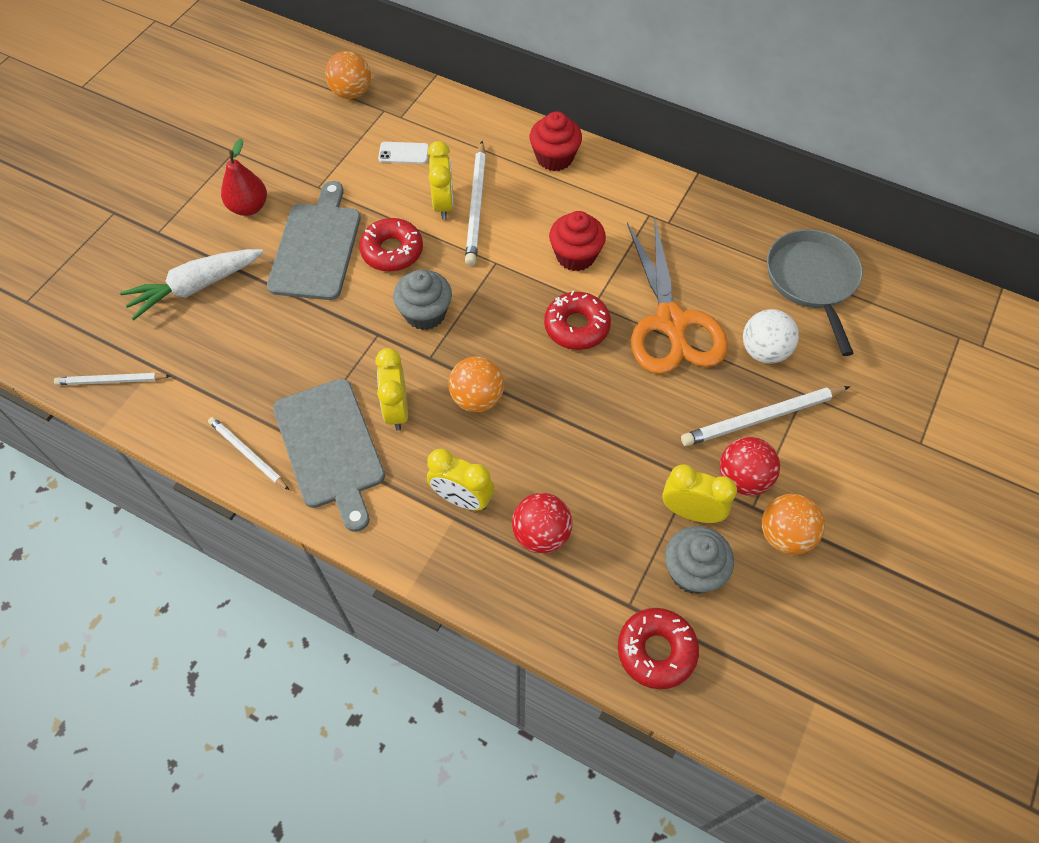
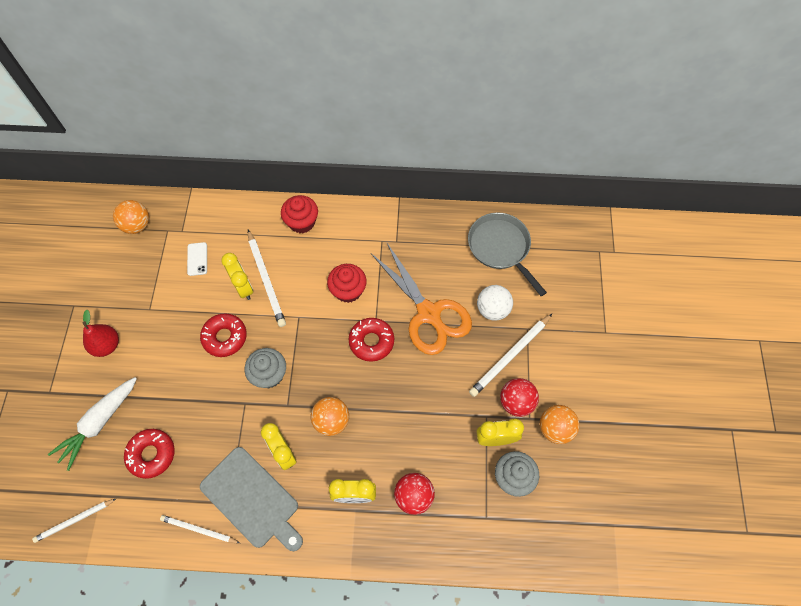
camera: 25 degrees left, 5 degrees up
grey cutting board [267,181,361,300] -> none
white phone [378,142,429,164] -> white phone turned 75 degrees counterclockwise [187,242,207,276]
red donut [618,608,699,689] -> red donut moved to [124,429,175,479]

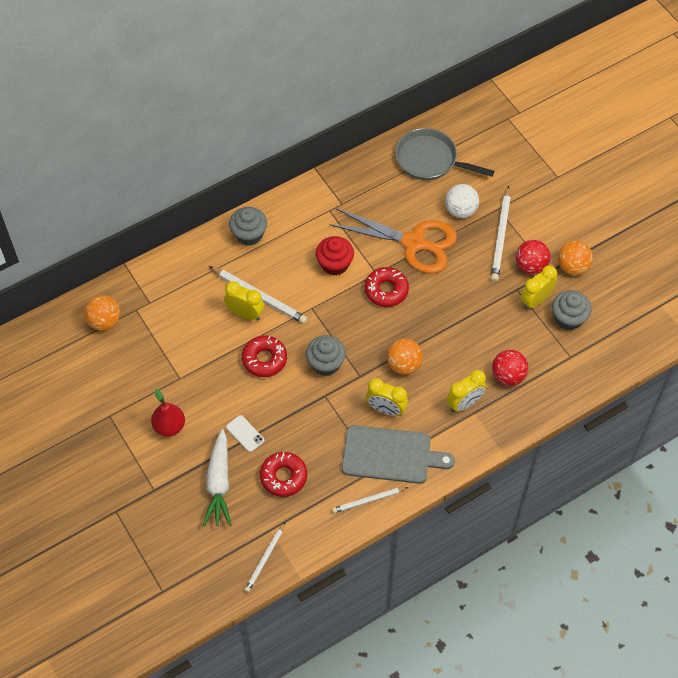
camera: 35 degrees left, 5 degrees down
white phone [187,242,207,276] -> white phone moved to [226,415,264,452]
red cupcake [281,195,318,233] -> grey cupcake [229,207,267,246]

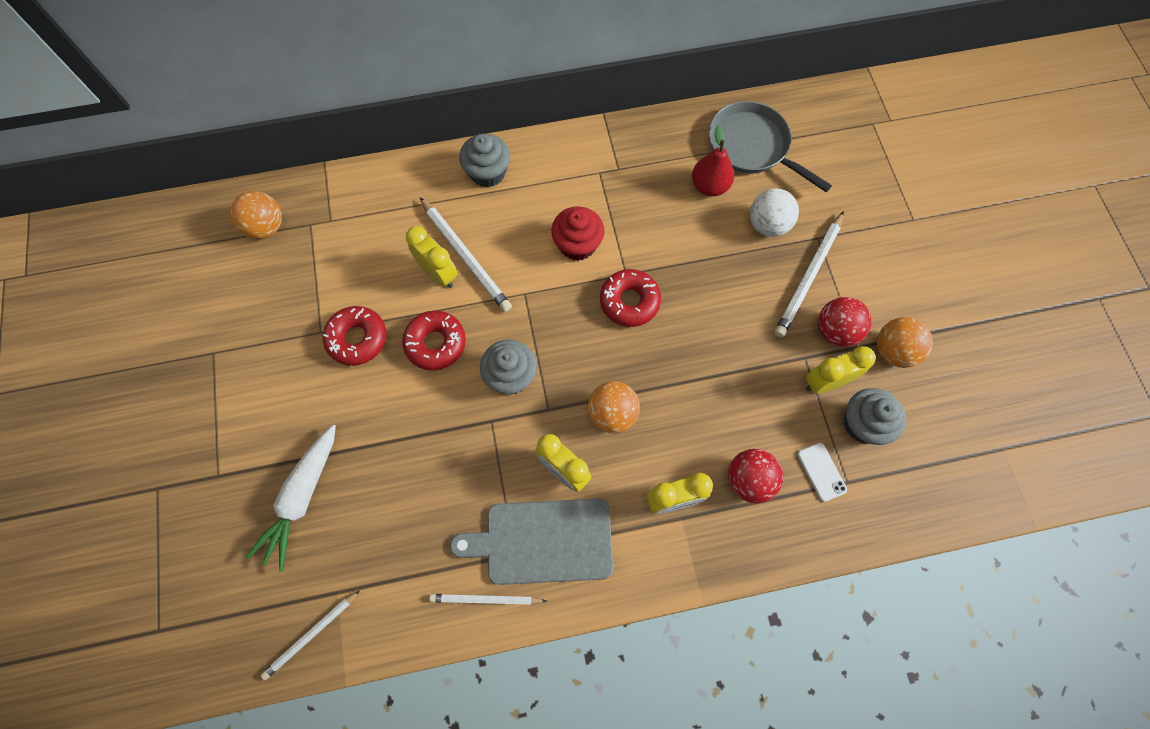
camera: 20 degrees right, 10 degrees up
red pear [151,389,185,437] -> red pear moved to [692,126,734,196]
white phone [226,415,264,452] -> white phone moved to [797,443,847,502]
red donut [260,452,307,497] -> red donut moved to [323,306,387,366]
orange scissors [329,208,457,274] -> none
grey cutting board [342,425,455,484] -> grey cutting board turned 150 degrees clockwise [450,499,613,585]

